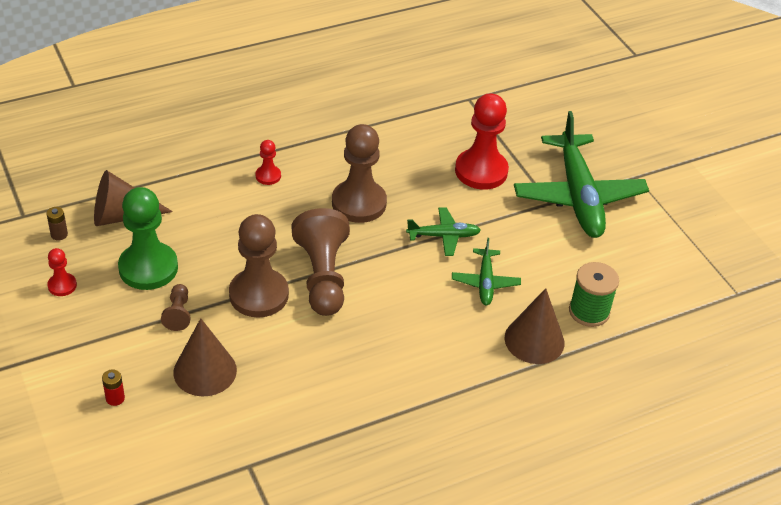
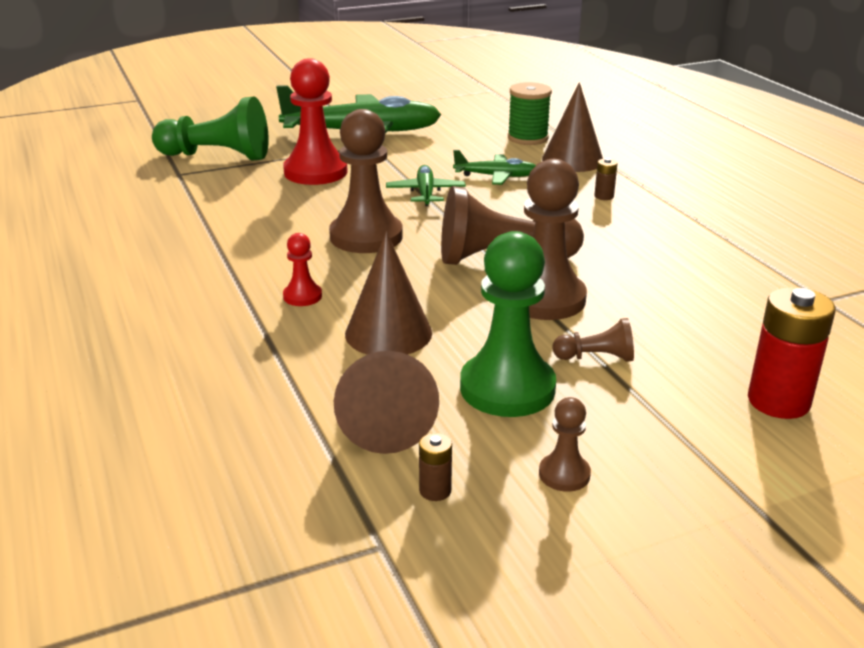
camera: 85 degrees left, 15 degrees down
red pawn [47,248,77,296] -> brown pawn [539,397,591,492]
red battery [102,369,125,406] -> red battery [748,287,836,419], size x2.15
brown cone [174,318,237,396] -> brown cone moved to [345,231,432,355]
none -> green pawn [152,96,269,161]
none -> brown battery [594,158,618,200]

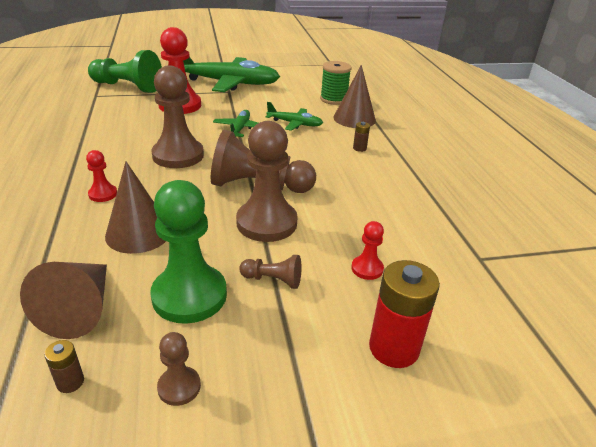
camera: 10 degrees right, 5 degrees up
none -> red pawn [351,221,384,280]

